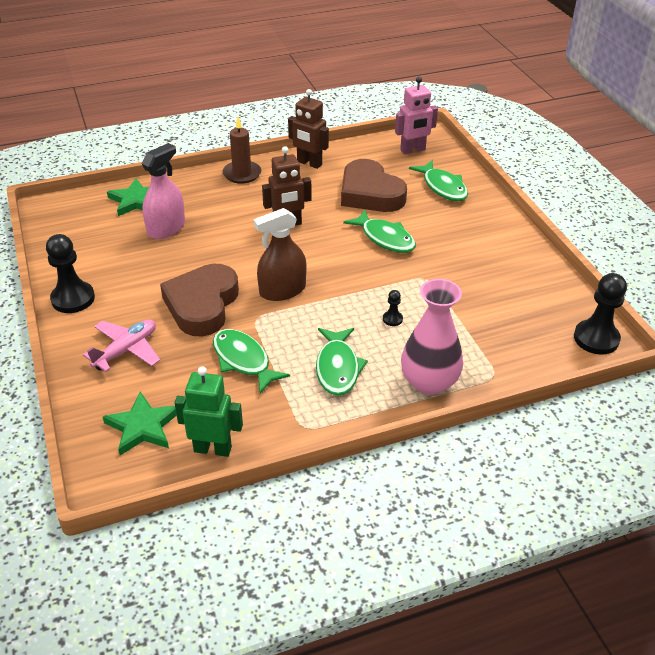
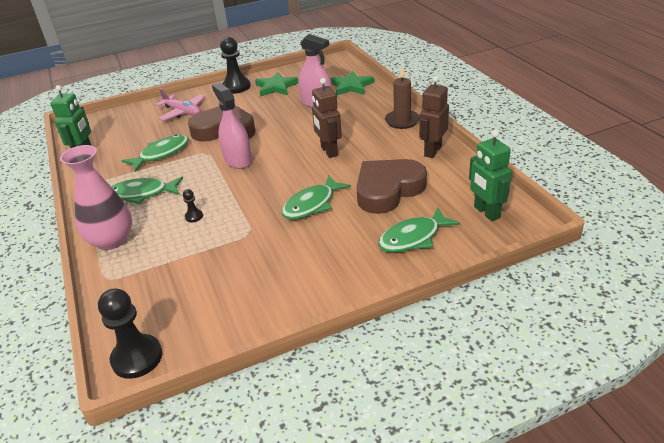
camera: 90 degrees right, 5 degrees down
green star [103,391,177,455] -> green star moved to [255,72,298,97]
brown spray bottle [254,208,306,301] -> pink spray bottle [212,83,252,169]
pink robot [395,77,438,155] -> green robot [469,130,512,221]

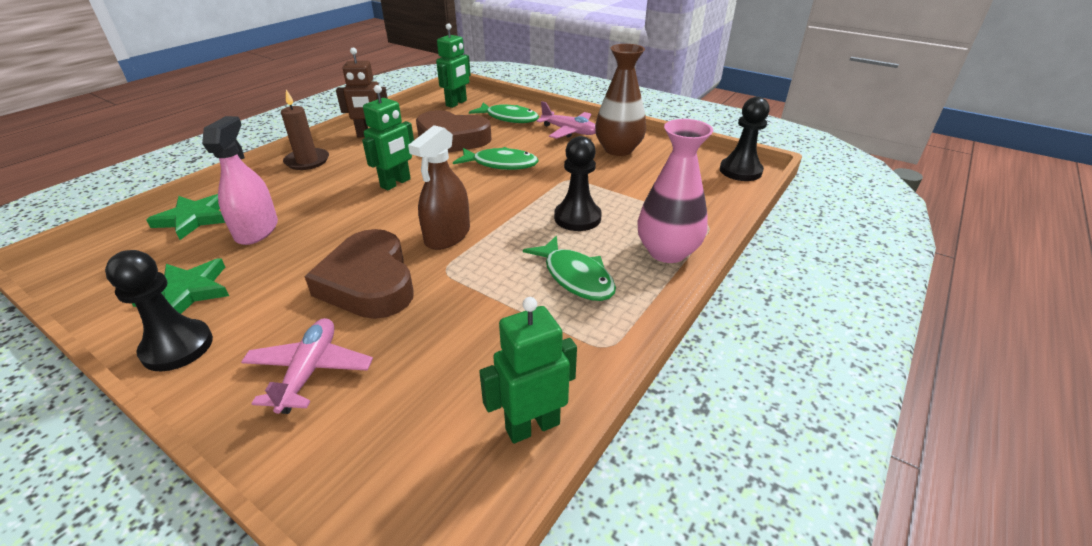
camera: 125 degrees left, 0 degrees up
green fish [121,135,189,172] -> none
black pawn [183,189,203,222] -> black pawn [554,136,602,231], size x2.16
pink spray bottle [212,83,252,169] -> brown spray bottle [408,125,470,250]
brown robot [312,78,342,158] -> green robot [362,85,414,190]
none -> pink plane [536,101,596,139]
none -> brown vase [595,44,646,156]

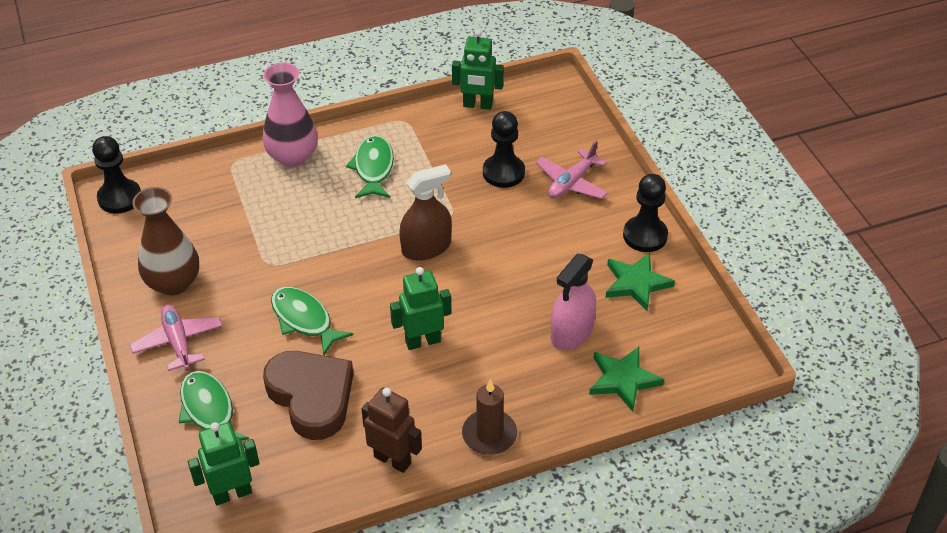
camera: 145 degrees left, 10 degrees up
brown heart [304,229,414,319] -> none
black pawn [554,136,602,231] -> black pawn moved to [483,111,525,188]

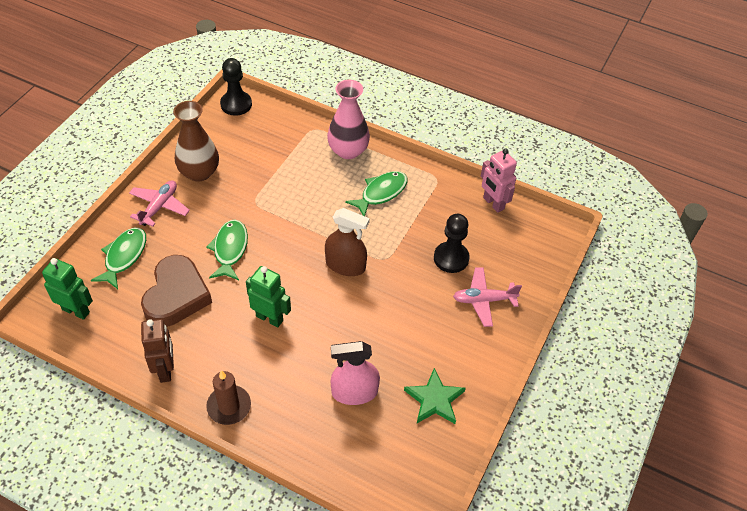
camera: 45 degrees right, 5 degrees up
green robot [452,30,504,110] -> pink robot [481,149,517,213]
green star [589,347,664,412] -> none
black pawn [623,174,668,252] -> none

